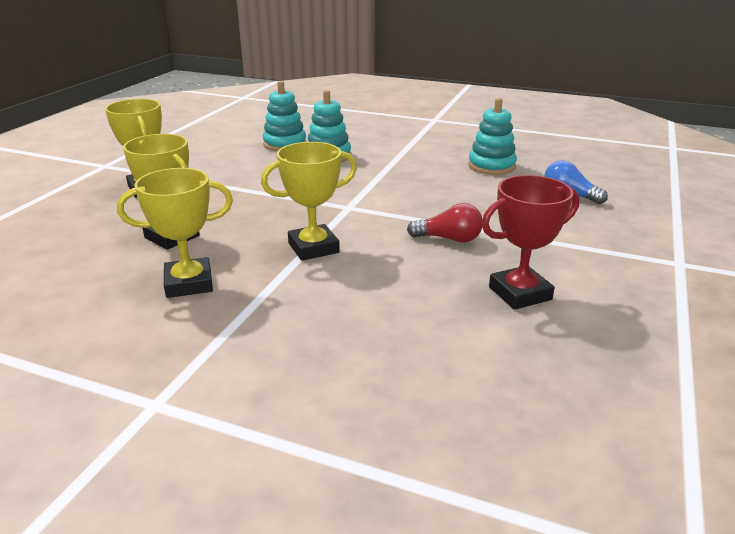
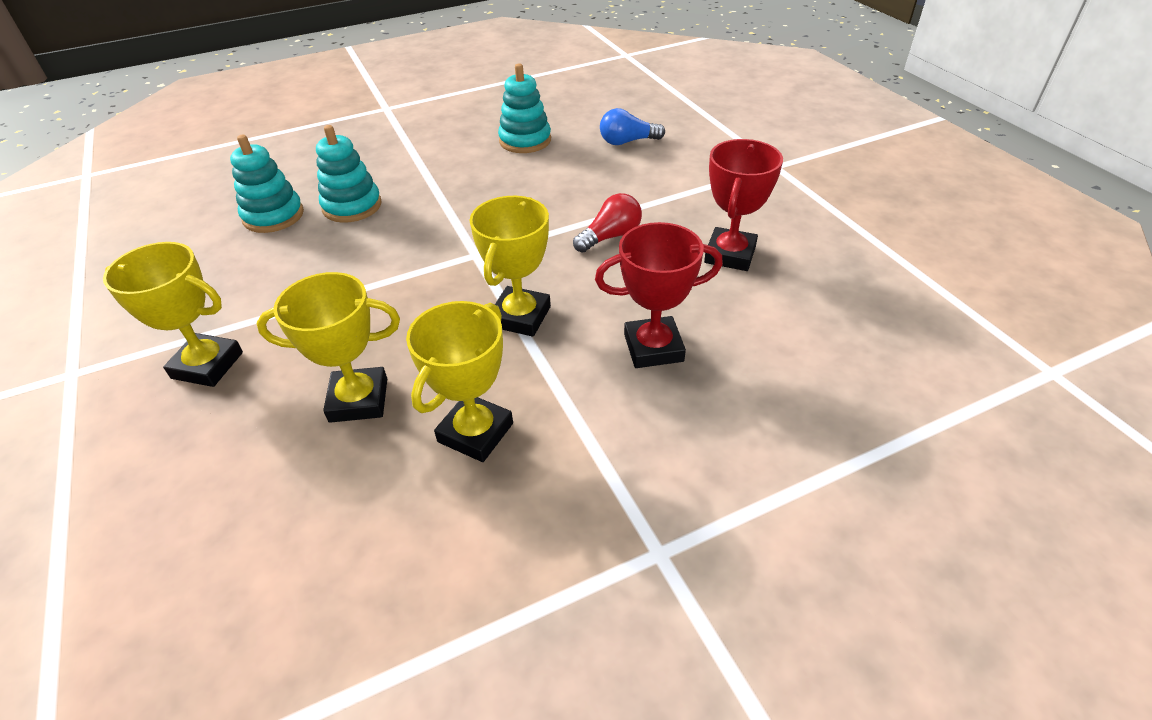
camera: 45 degrees left, 15 degrees up
none -> red trophy [595,222,723,368]

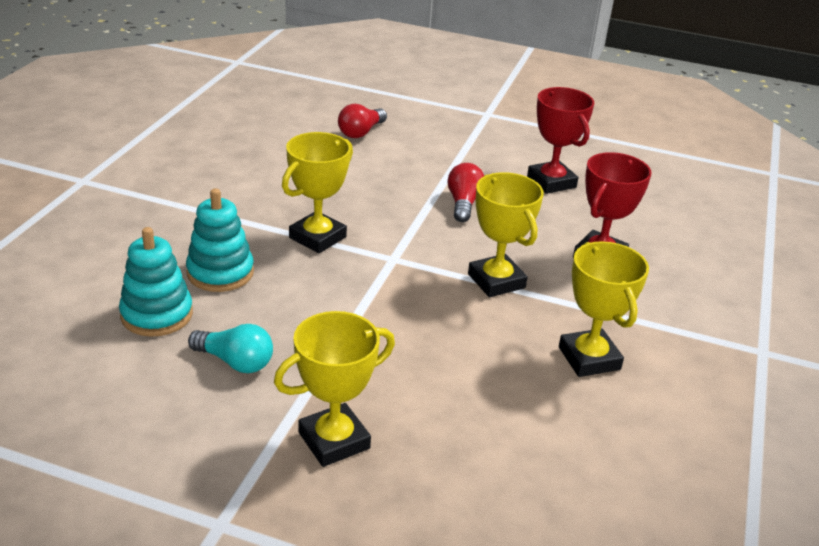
camera: 50 degrees left, 10 degrees down
yellow trophy [257,272,400,423] -> yellow trophy moved to [282,132,353,253]
turquoise stacking toy [498,64,551,153] -> none
blue light bulb [600,108,665,145] -> red light bulb [338,104,387,138]
none -> turquoise light bulb [188,324,273,373]

